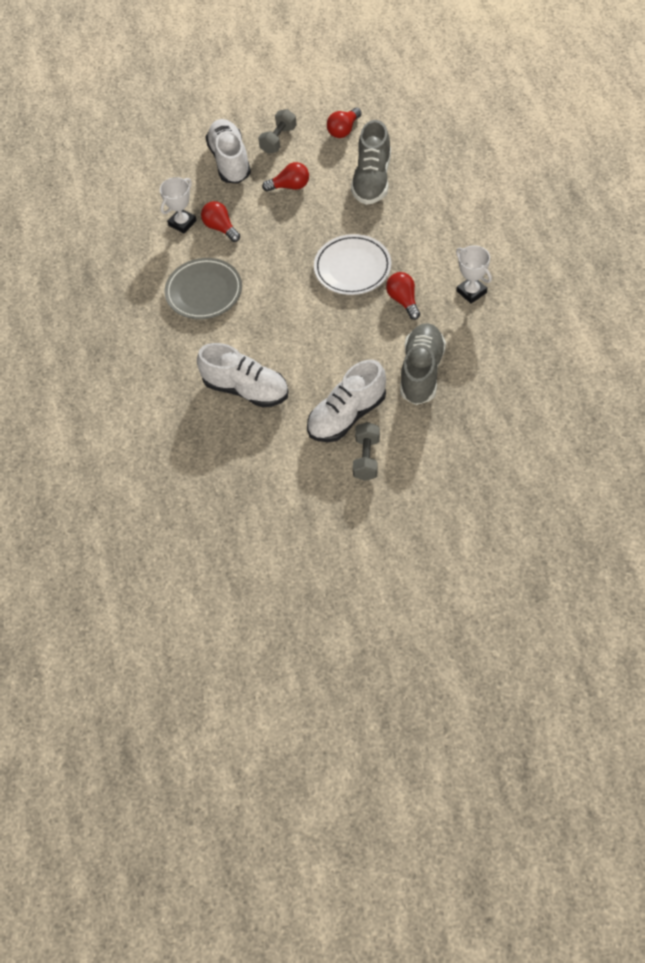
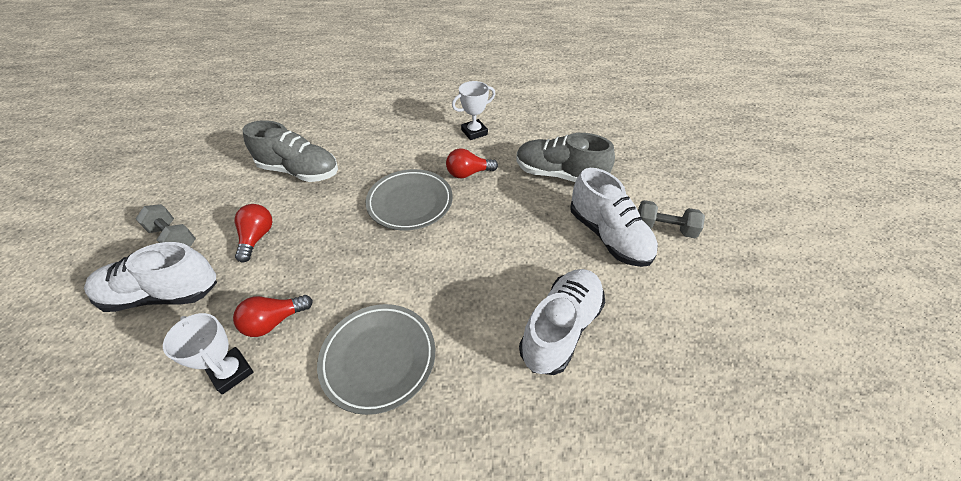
camera: 85 degrees left, 10 degrees down
white plate [314,234,391,295] -> grey plate [366,169,453,231]
red light bulb [327,108,362,138] -> none

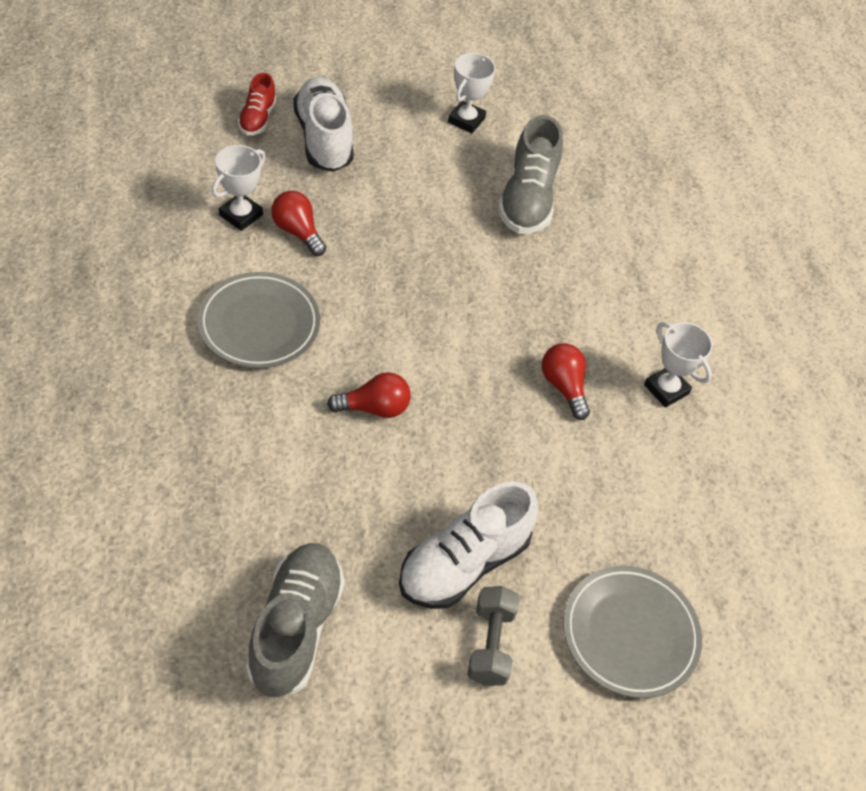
camera: 75 degrees right, 5 degrees up
grey dumbbell [135,204,196,247] -> none
red light bulb [234,204,272,262] -> red light bulb moved to [327,372,411,418]
grey plate [366,169,453,231] -> grey plate moved to [563,566,702,698]
grey shoe [517,133,615,182] -> grey shoe moved to [246,543,345,698]
white shoe [519,269,605,375] -> none
none -> red shoe [238,73,276,135]
none -> white trophy [448,53,496,134]

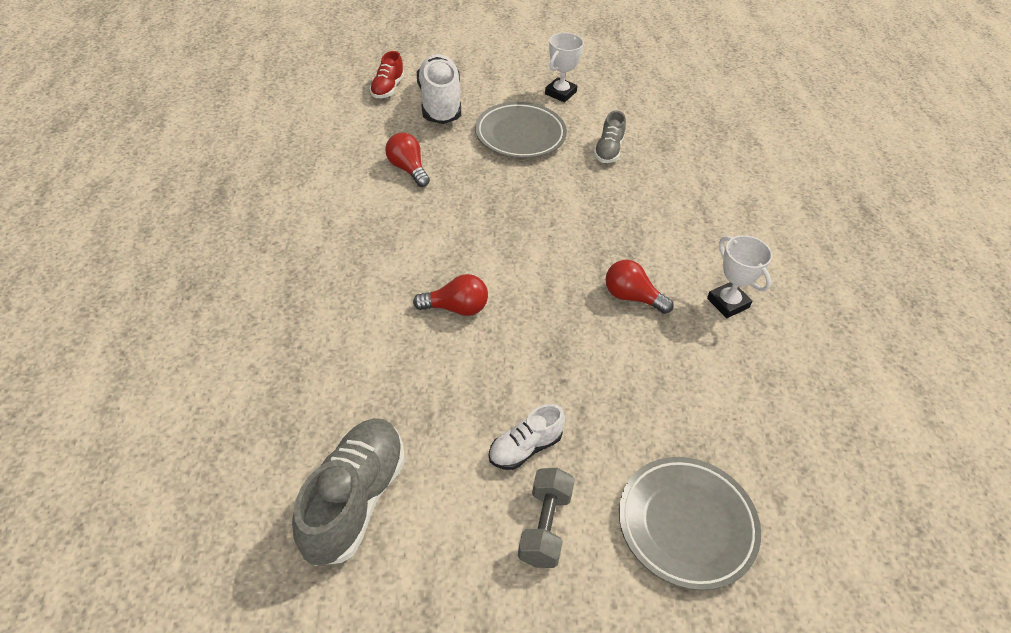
camera: 10 degrees right, 5 degrees down
grey plate [197,272,320,368] -> grey plate moved to [475,102,567,158]
white trophy [212,145,265,231] -> none
white shoe [399,482,538,609] -> white shoe [489,404,565,470], size x0.56
grey shoe [498,115,563,234] -> grey shoe [594,111,626,163], size x0.56
red light bulb [542,343,590,420] -> red light bulb turned 45 degrees counterclockwise [605,260,673,314]

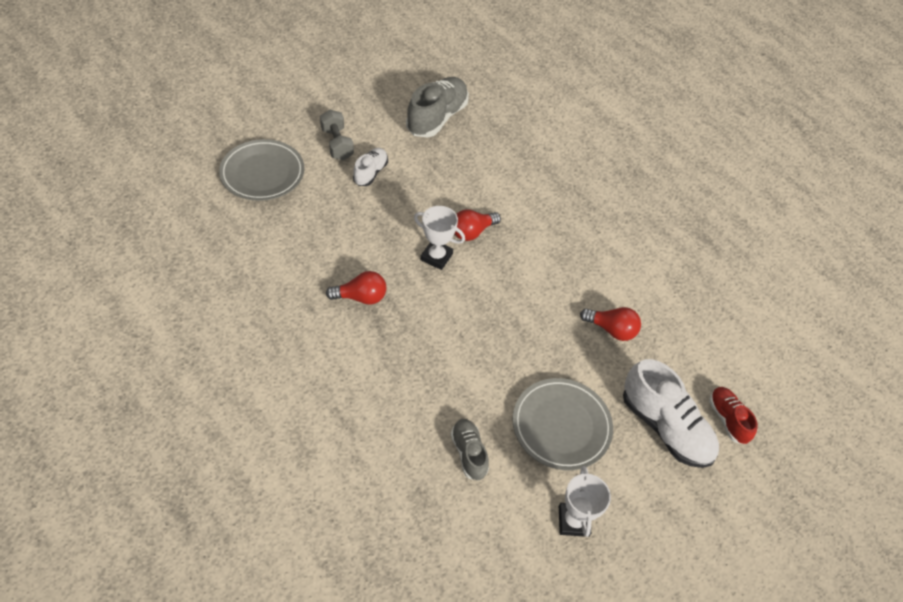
camera: 145 degrees right, 5 degrees up
grey shoe [292,418,405,566] -> grey shoe turned 135 degrees counterclockwise [406,77,469,138]
white trophy [707,235,772,318] -> white trophy moved to [414,206,465,270]

